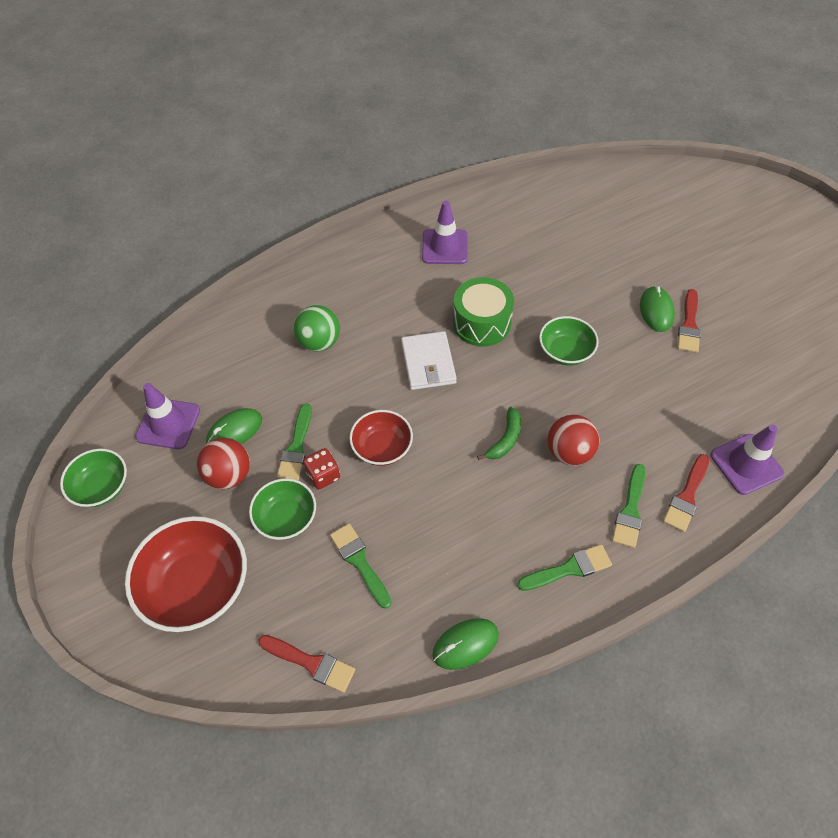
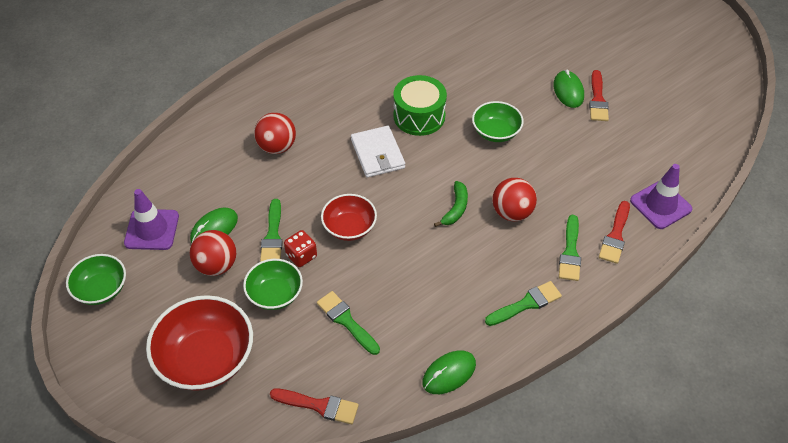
camera: 10 degrees left, 5 degrees down
green ball [293,305,340,351] -> red ball [254,113,296,154]
purple traffic cone [422,201,468,264] -> none

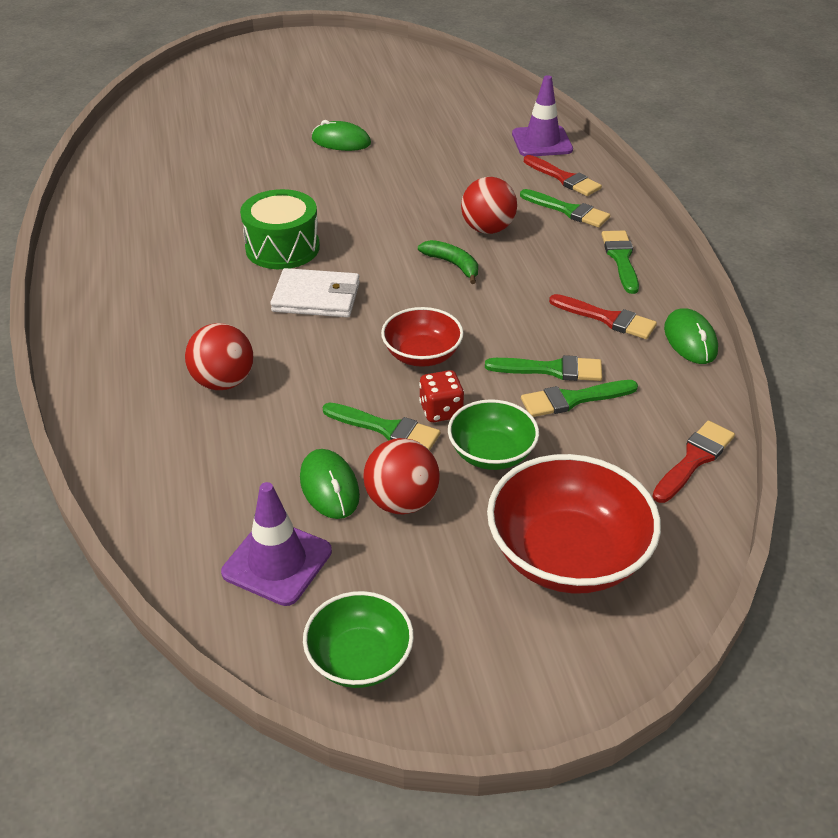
camera: 65 degrees left, 10 degrees down
green bowl [472,101,524,142] -> none
red brush [589,70,609,121] -> red brush moved to [549,294,657,339]
none -> green brush [485,355,602,381]

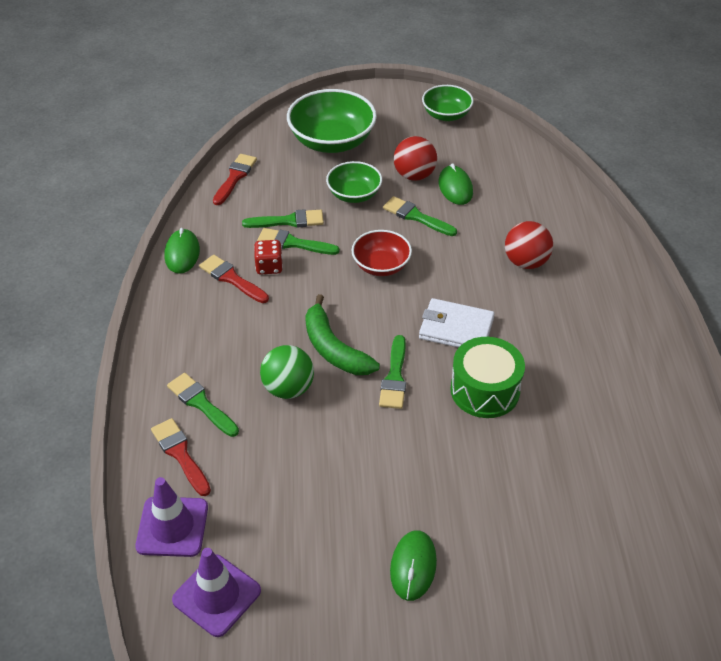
camera: 170 degrees left, 5 degrees up
purple traffic cone [221,482,332,606] -> purple traffic cone moved to [172,548,261,637]
green mouse [312,120,371,151] -> green mouse turned 75 degrees clockwise [390,530,437,601]
green banana [418,240,478,284] -> green banana [305,294,380,375], size x1.59
red dice [419,370,464,422] -> red dice moved to [254,240,283,275]
red ball [461,177,517,234] -> green ball [260,345,314,399]
red bowl [487,454,661,594] -> green bowl [287,89,377,153]
green brush [601,230,639,294] -> green brush moved to [379,335,406,409]
red brush [653,421,735,503] -> red brush turned 150 degrees clockwise [213,154,257,205]

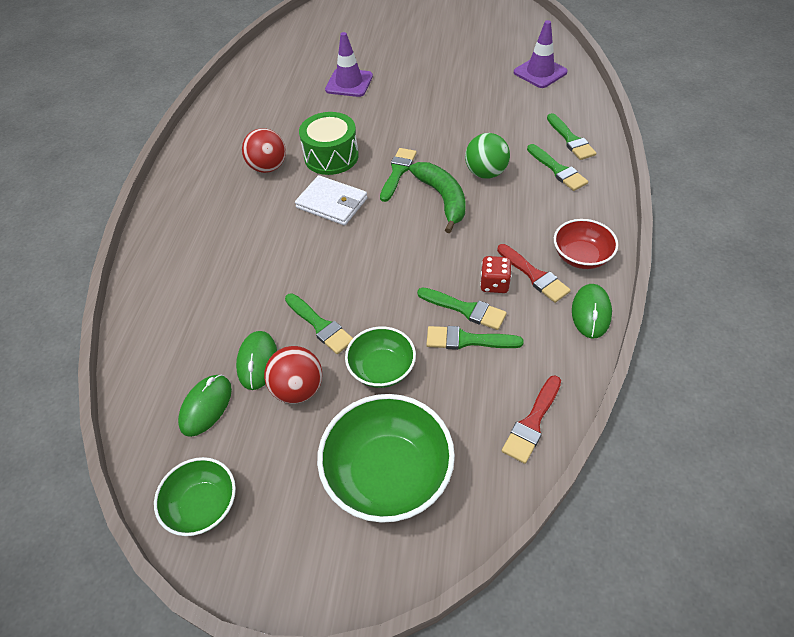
camera: 165 degrees left, 5 degrees up
purple traffic cone [135,477,208,557] -> purple traffic cone moved to [325,32,373,97]
red brush [151,418,211,496] -> green brush [547,113,596,160]
red bowl [351,230,412,276] -> red bowl moved to [554,219,618,269]
green mouse [390,530,437,601] -> green mouse moved to [178,375,232,437]
red ball [505,221,553,269] -> red ball moved to [242,128,286,173]

